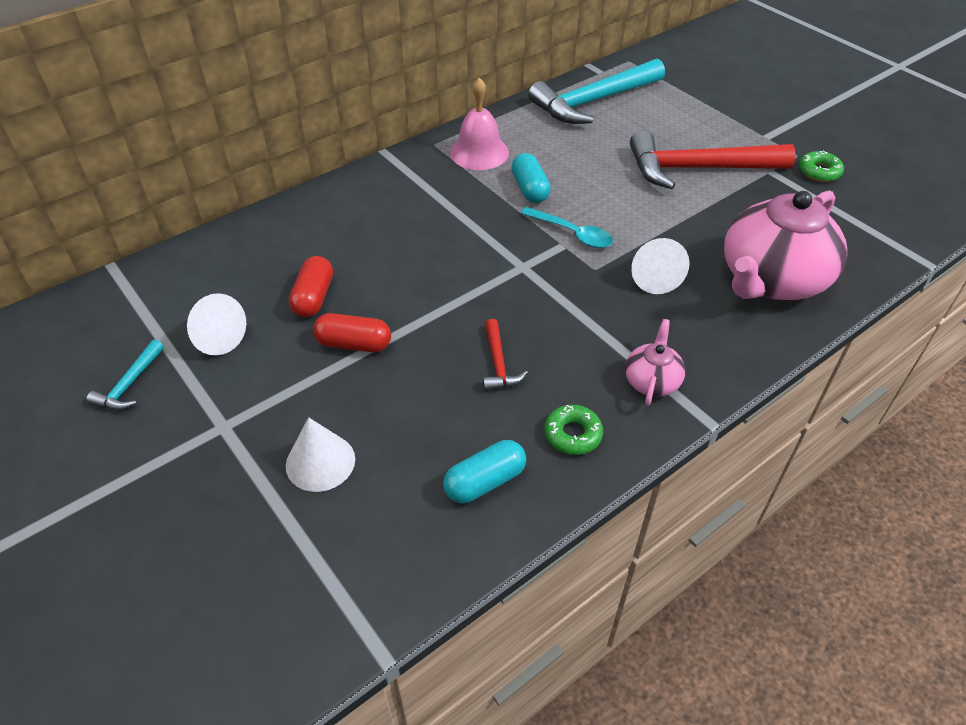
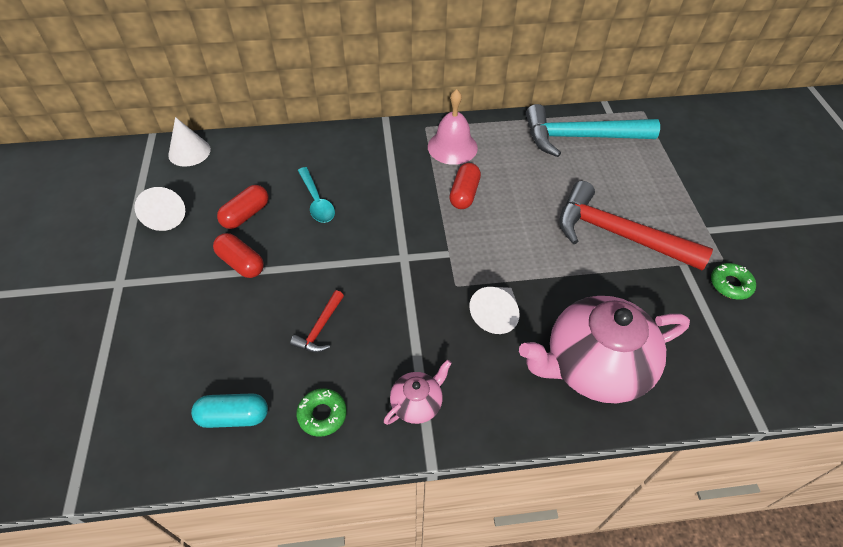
camera: 30 degrees right, 5 degrees up
turquoise hammer [86,339,164,410] -> none
white cone [286,417,355,492] -> white cone moved to [168,117,211,167]
turquoise capsule [511,153,551,203] -> red capsule [449,163,481,209]
turquoise spoon [520,207,613,248] -> turquoise spoon moved to [298,167,335,223]

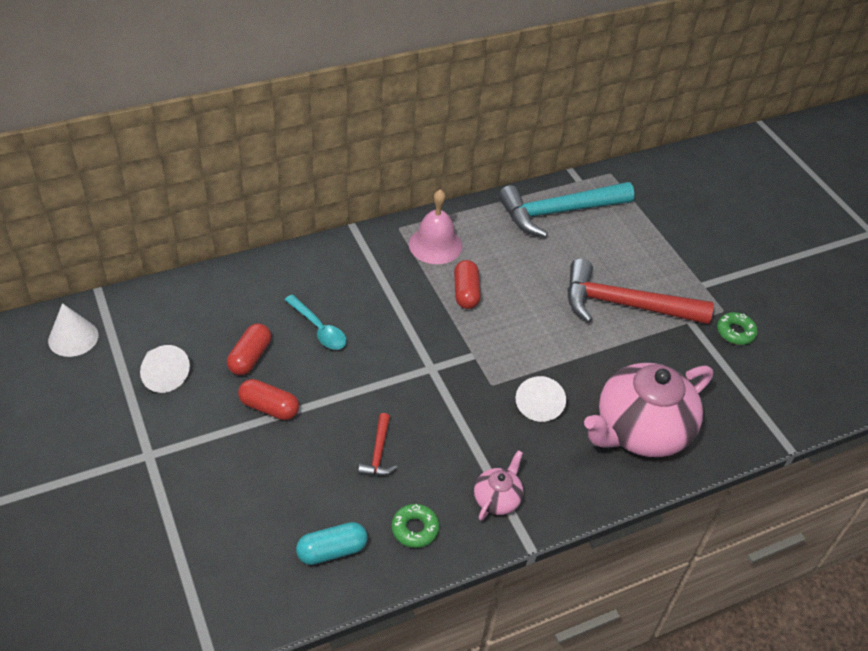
camera: 20 degrees left, 5 degrees down
white cone [168,117,211,167] -> white cone moved to [48,303,99,357]

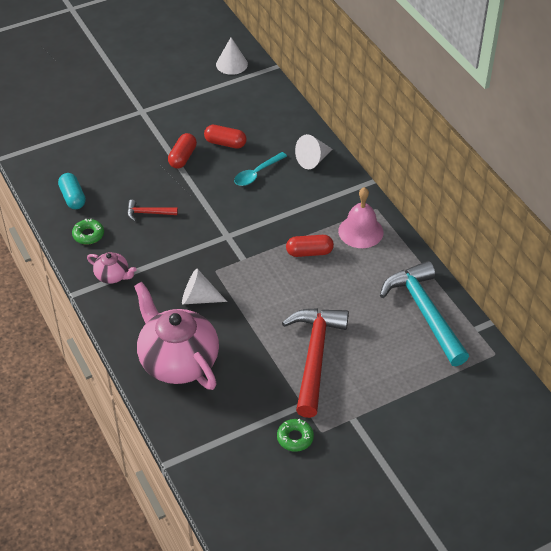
camera: 90 degrees right, 0 degrees up
white cone [140,345,190,393] -> white cone moved to [295,134,332,169]

